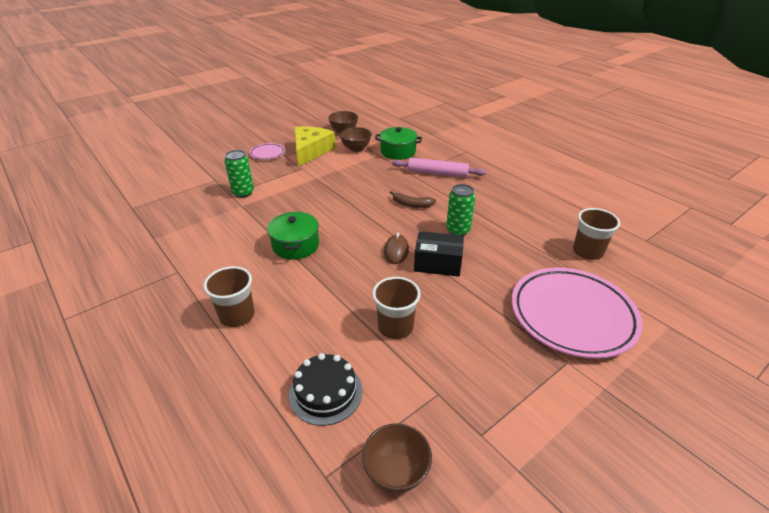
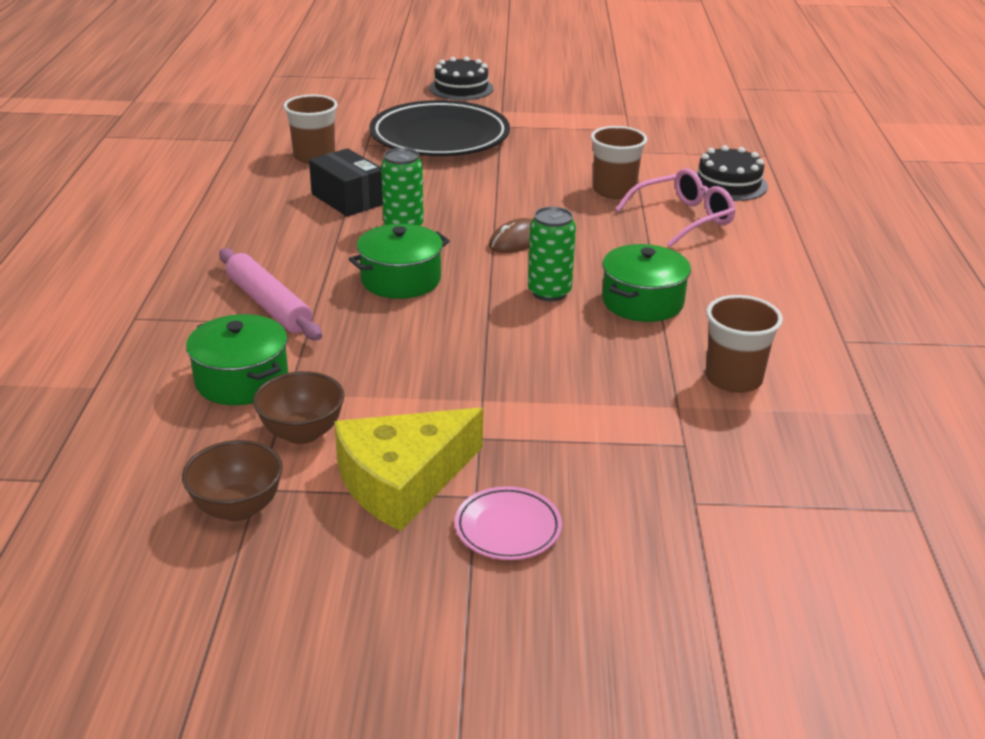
camera: 140 degrees left, 5 degrees down
brown cup [204,266,255,327] -> brown cup moved to [706,295,783,393]
green can [224,150,254,198] -> green can moved to [528,207,576,302]
brown bowl [362,423,432,493] -> none
brown banana [390,191,436,208] -> green pot [349,224,450,299]
black box [414,231,464,277] -> black box moved to [309,148,383,217]
pink plate [512,267,643,359] -> black plate [369,100,510,156]
none -> black cake [429,57,494,100]
none -> pink glasses [615,168,735,247]

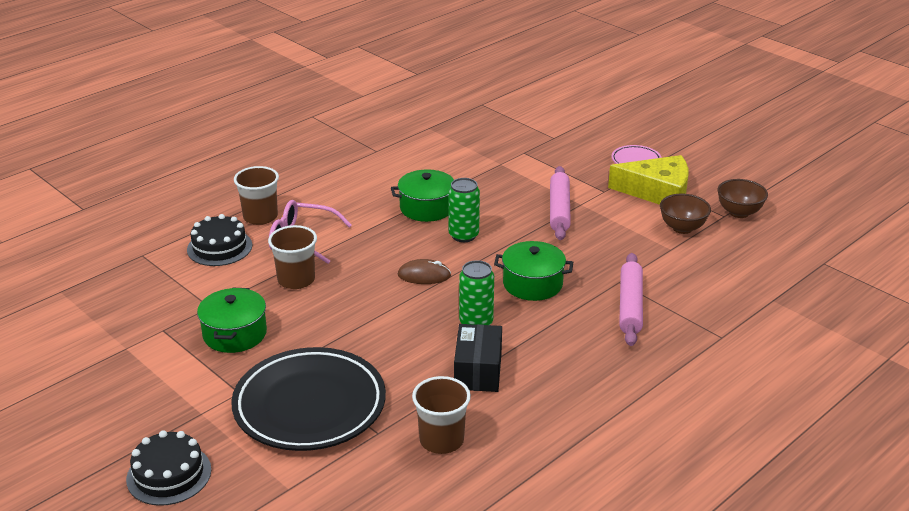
camera: 135 degrees left, 0 degrees up
green pot [186,314,288,405] -> green pot moved to [197,288,267,353]
brown cup [706,295,783,393] -> brown cup moved to [234,166,279,225]
none -> pink rolling pin [550,166,571,240]

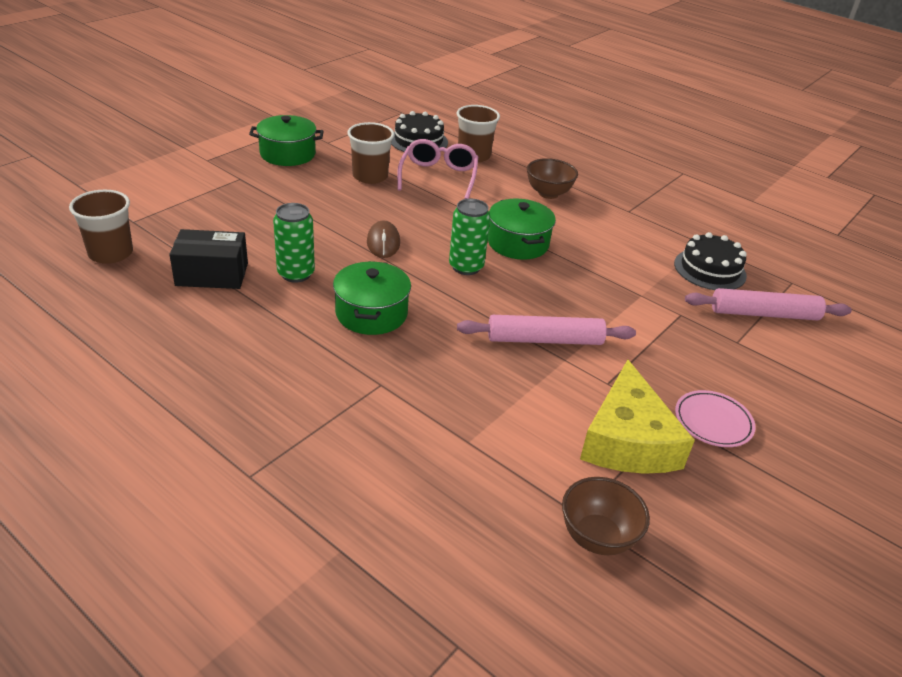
camera: 80 degrees right, 5 degrees up
black cake [126,430,211,506] -> black cake moved to [674,232,747,290]
black plate [231,347,386,451] -> none
pink rolling pin [619,253,643,346] -> pink rolling pin moved to [685,288,852,320]
brown bowl [660,194,711,234] -> brown bowl moved to [527,158,578,199]

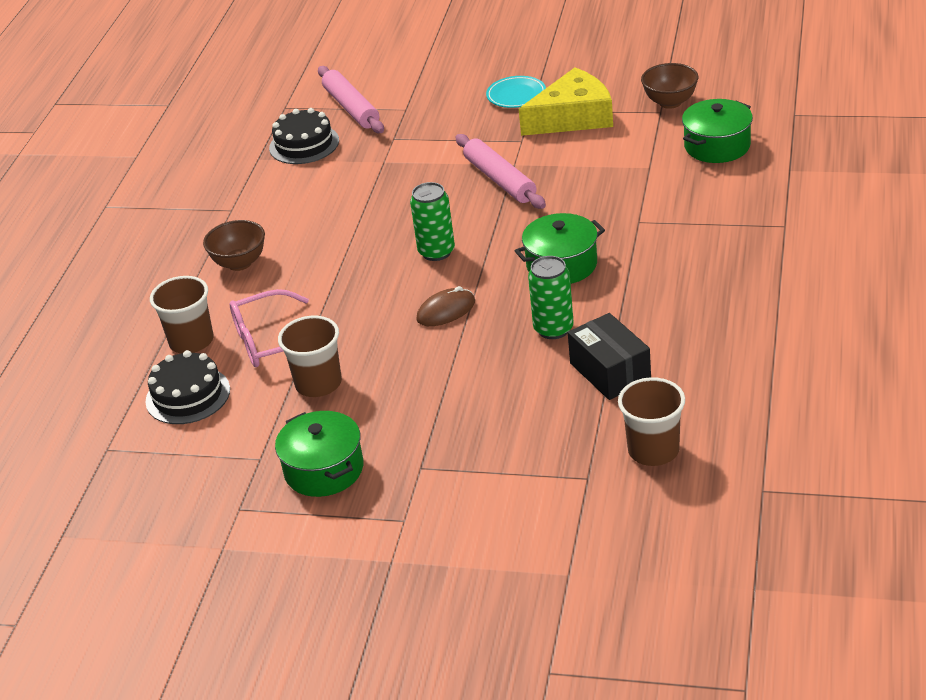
camera: 110 degrees left, 0 degrees up
green pot [488,199,556,260] -> green pot moved to [682,99,753,163]
pink plate [675,390,756,447] -> turquoise plate [486,76,546,108]

